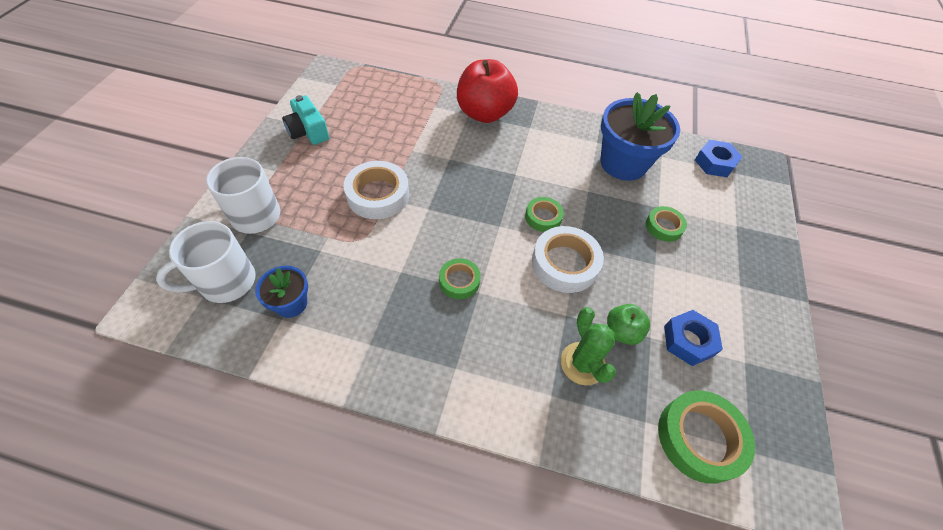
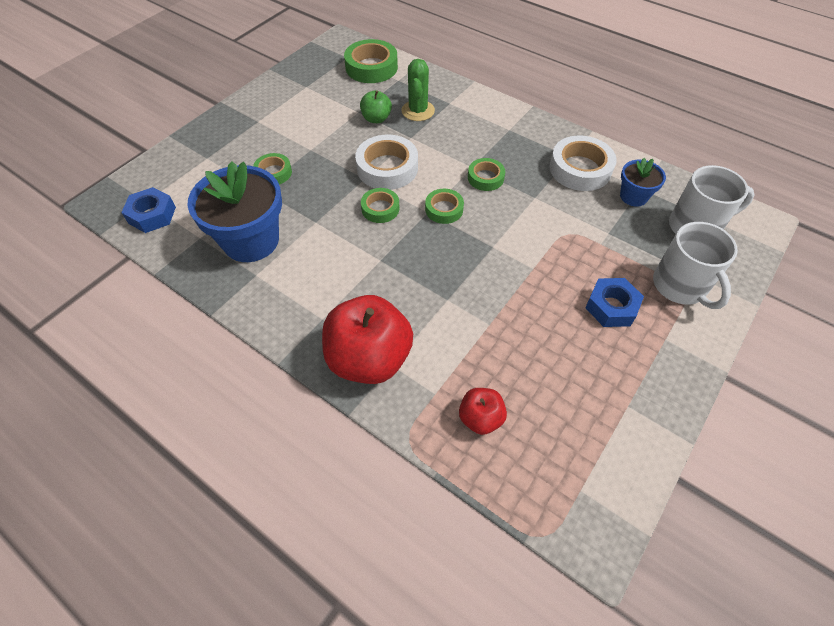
camera: 155 degrees left, 0 degrees up
turquoise camera [282,95,329,145] -> none
white tape [344,161,409,219] -> white tape moved to [549,135,617,191]
blue nut [664,310,723,366] -> blue nut moved to [585,278,644,327]
none -> green tape [425,189,464,224]
none -> red apple [459,388,507,435]

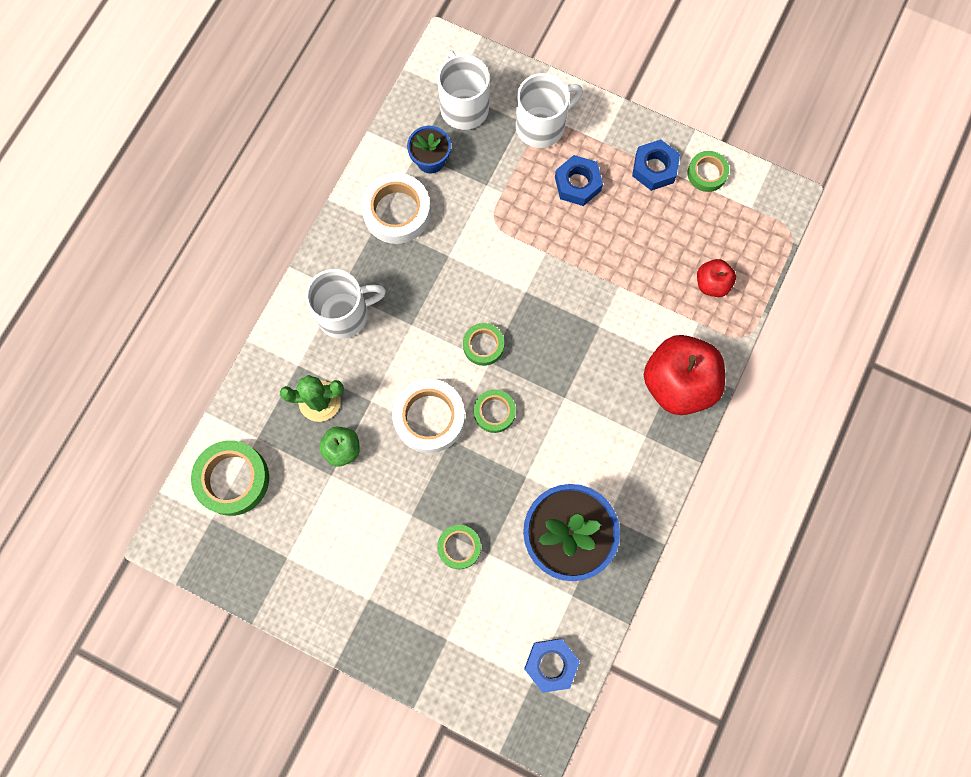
camera: 100 degrees left, 20 degrees up
green tape [468,158,505,191] -> green tape moved to [687,151,729,192]
none -> white mug [305,269,386,339]
none -> blue nut [632,140,680,191]

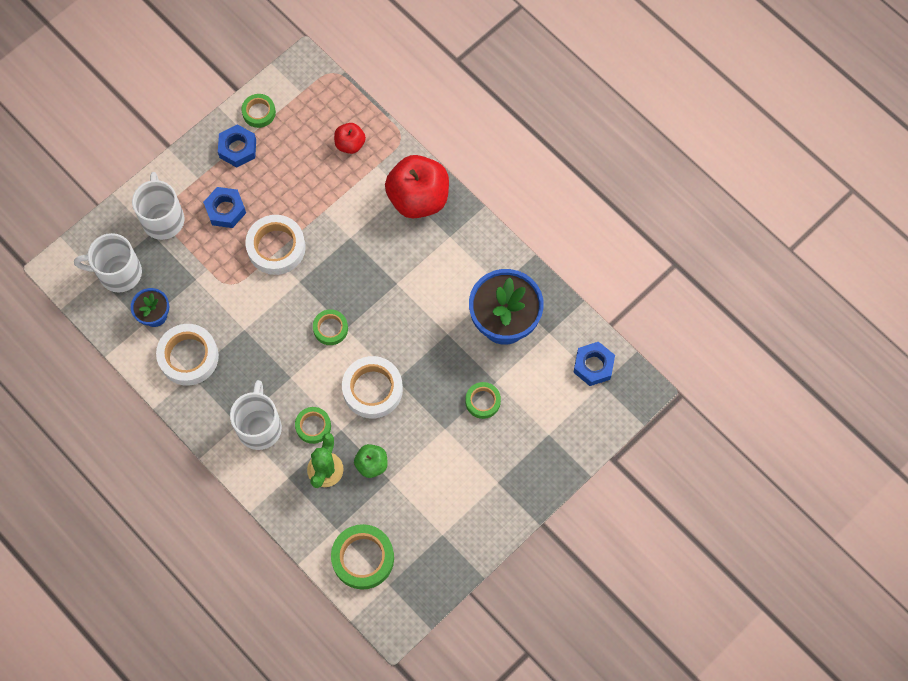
camera: 70 degrees left, 5 degrees down
green tape [474,389,516,433] -> green tape moved to [295,407,331,444]
none -> white tape [245,215,306,275]

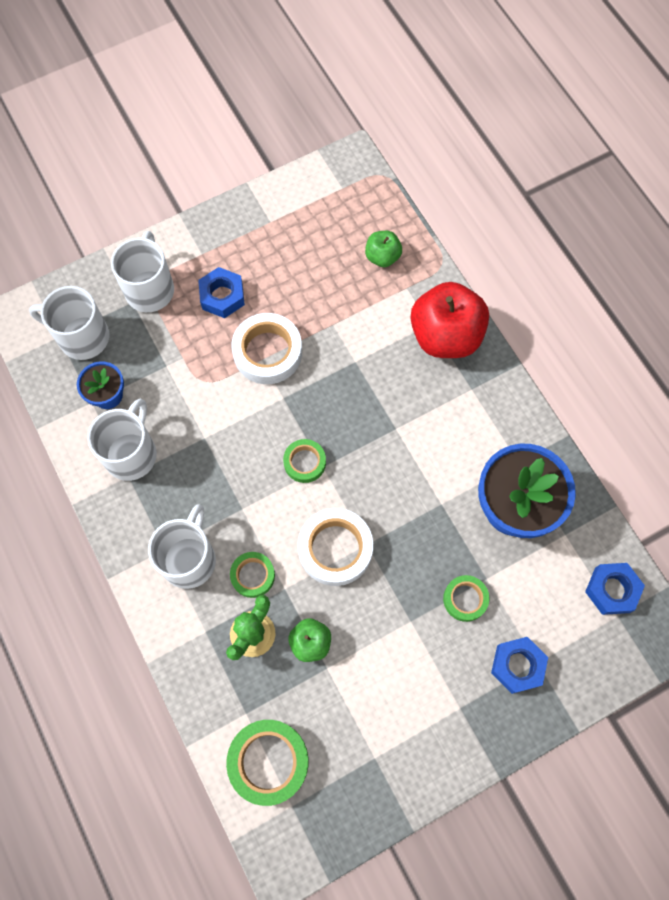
camera: 15 degrees right, 0 degrees up
white tape [156,324,219,386] -> white mug [88,399,157,481]
blue nut [218,124,256,168] -> blue nut moved to [491,637,548,694]
green tape [241,94,276,128] -> none
red apple [334,123,366,154] -> green apple [365,231,402,267]

